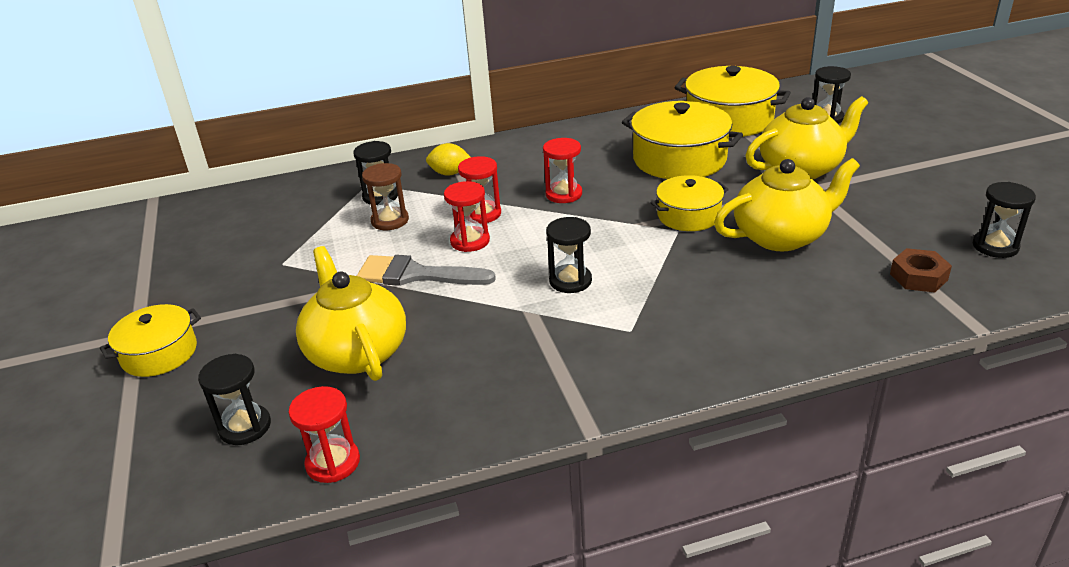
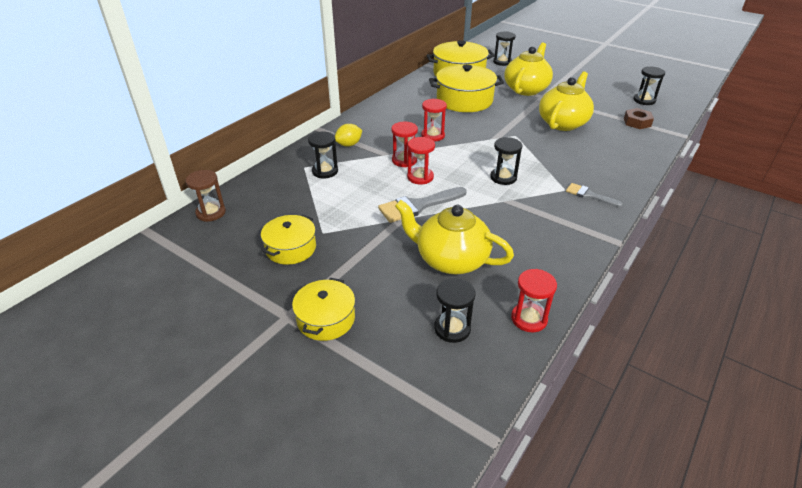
camera: 40 degrees left, 5 degrees up
brown hourglass [362,163,409,230] -> brown hourglass moved to [186,170,226,222]
yellow pot [651,175,729,231] -> yellow pot moved to [261,215,316,265]
none -> grey brush [566,183,623,207]

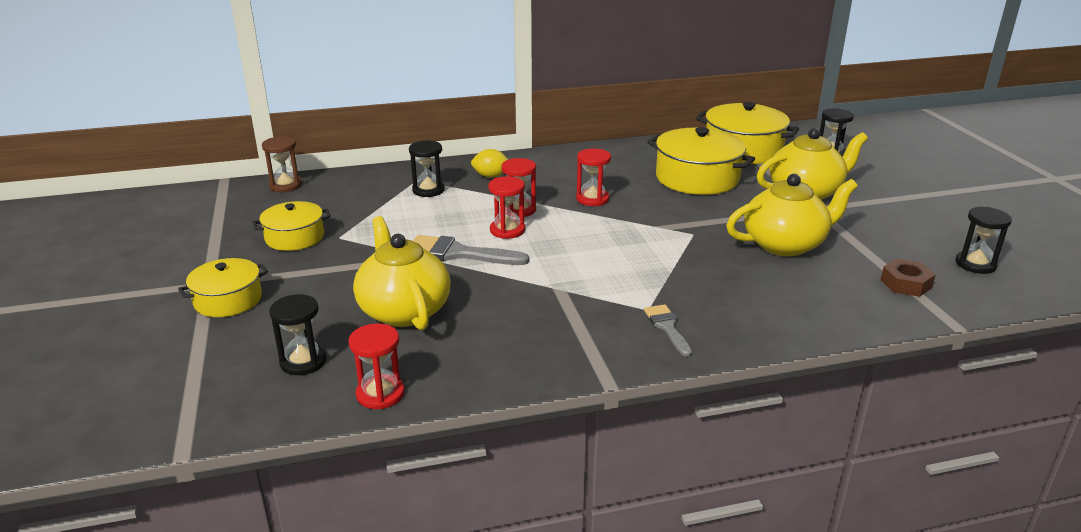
camera: 40 degrees right, 10 degrees down
black hourglass [490,137,522,185] -> none

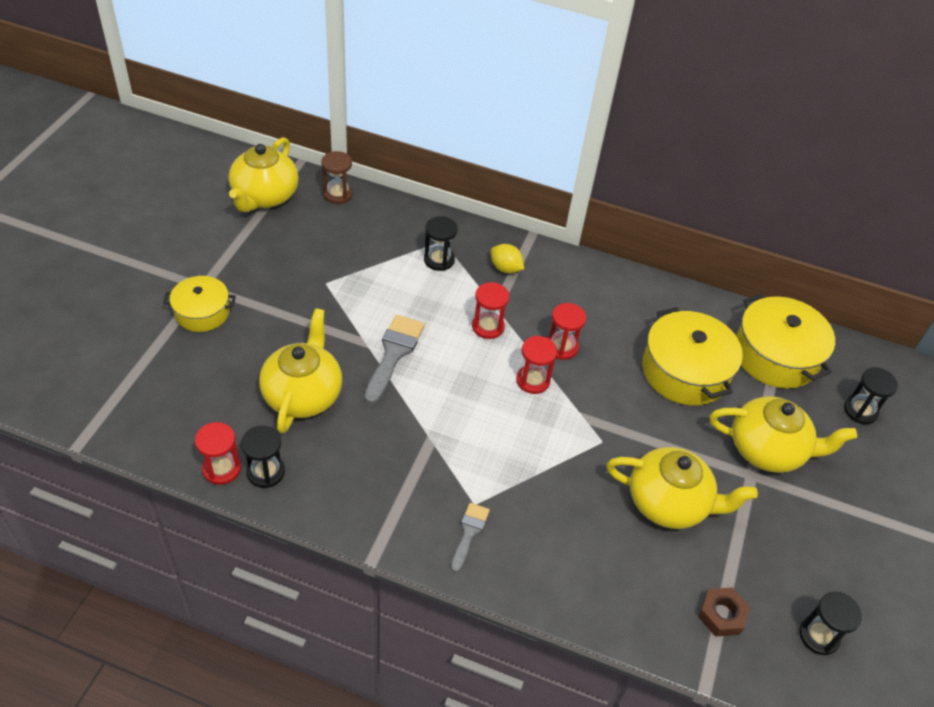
camera: 30 degrees right, 20 degrees up
yellow pot [253,201,331,251] -> none
black hourglass [269,294,326,375] -> black hourglass moved to [241,426,285,488]
grey brush [413,235,529,265] -> grey brush turned 60 degrees clockwise [364,315,425,404]
red hourglass [488,176,525,239] -> red hourglass moved to [516,336,557,394]
none -> yellow teapot [229,137,299,212]

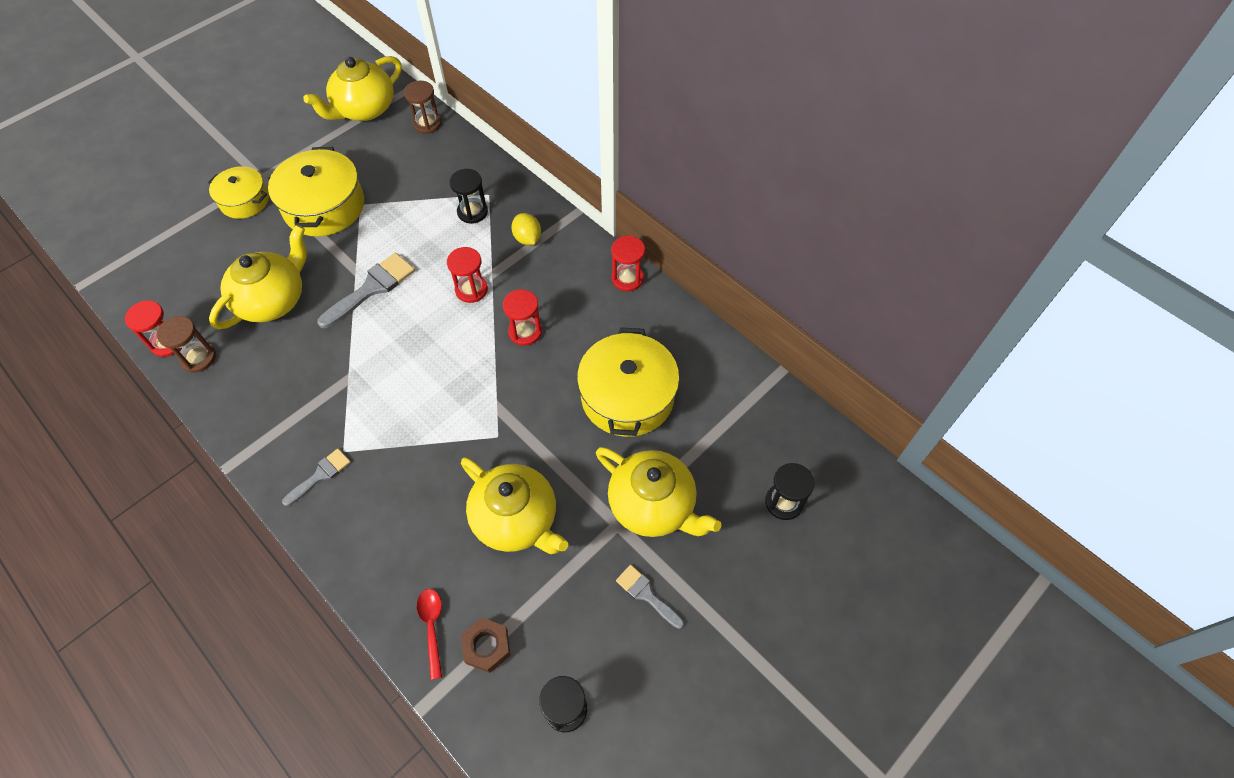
camera: 30 degrees right, 10 degrees up
black hourglass [241,426,285,488] -> brown hourglass [157,316,216,372]
red hourglass [516,336,557,394] -> red hourglass moved to [611,236,645,291]
yellow pot [736,293,835,389] -> yellow pot moved to [268,147,364,236]
none -> red spoon [417,589,442,680]
none -> grey brush [616,565,684,629]

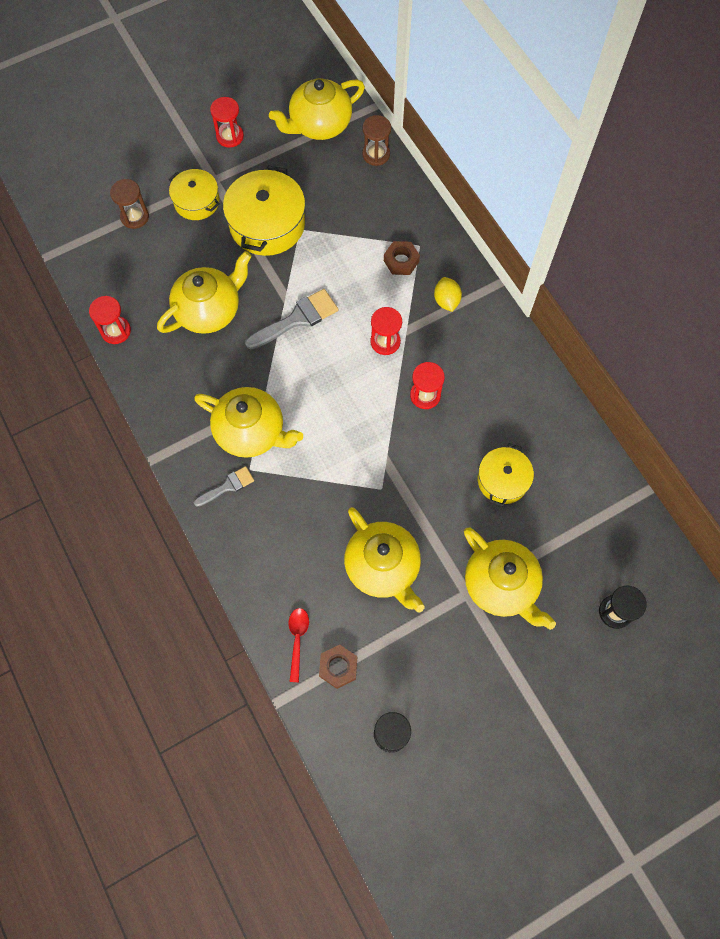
camera: 15 degrees right, 10 degrees up
brown hourglass [157,316,216,372] -> brown hourglass moved to [110,179,149,229]
black hourglass [450,169,488,224] -> brown nut [384,241,420,275]
yellow pot [577,327,679,437] -> yellow pot [478,443,534,506], size x0.61
red hourglass [611,236,645,291] -> red hourglass moved to [210,97,244,148]
grey brush [616,565,684,629] -> none
none -> yellow teapot [194,387,303,458]

